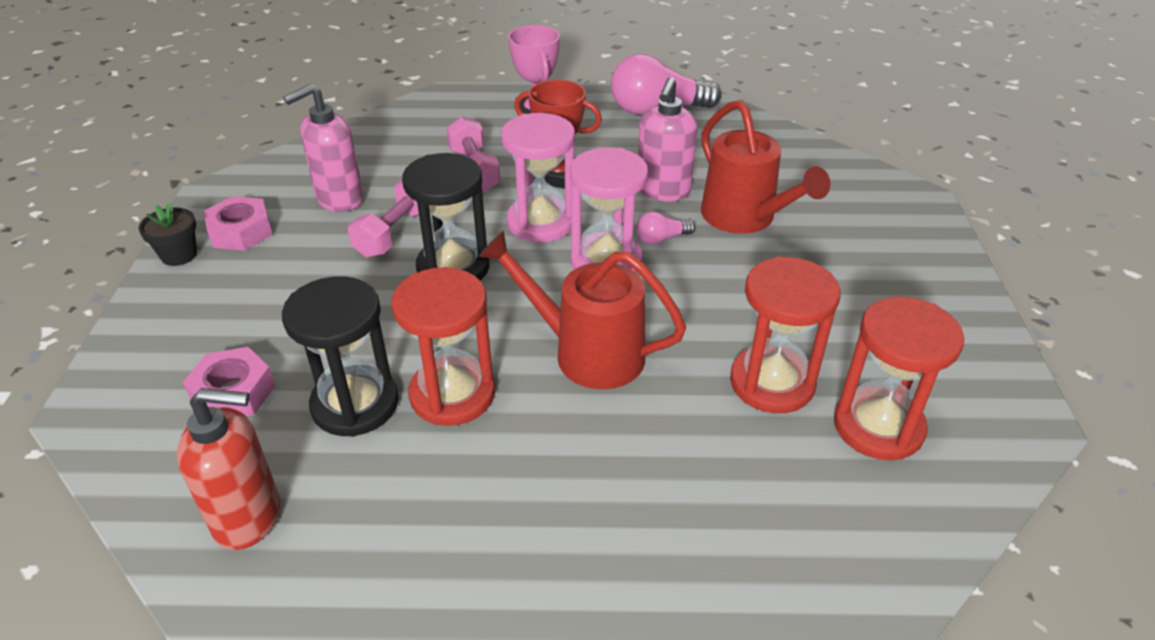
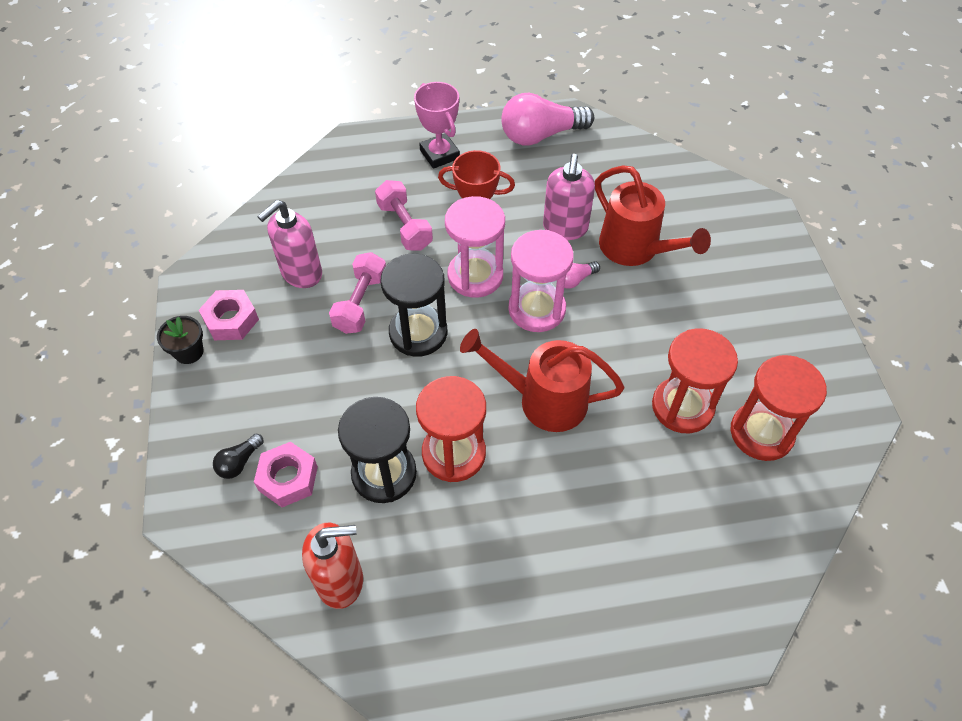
camera: 10 degrees left, 15 degrees up
none -> black light bulb [213,434,264,479]

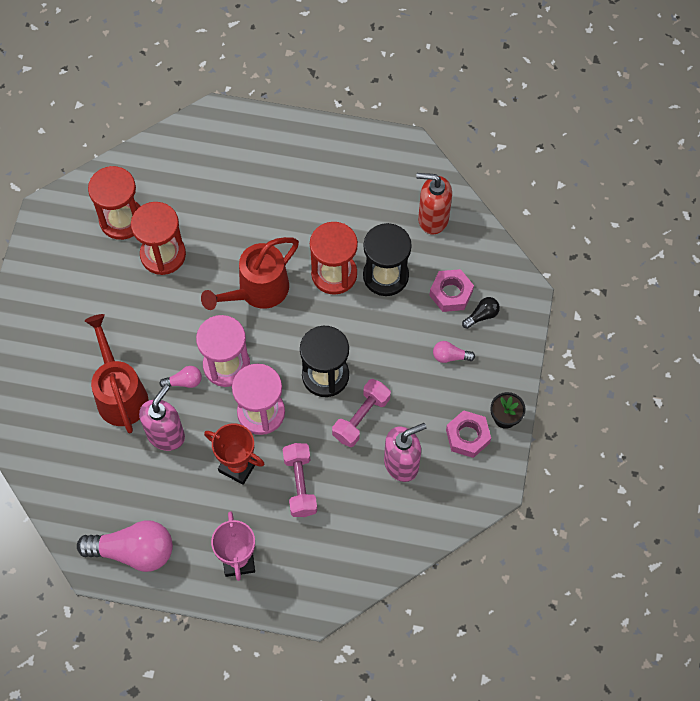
camera: 160 degrees left, 10 degrees up
red watering can [460,329,624,432] -> red watering can turned 105 degrees clockwise [201,237,299,310]
none -> pink light bulb [433,341,475,363]

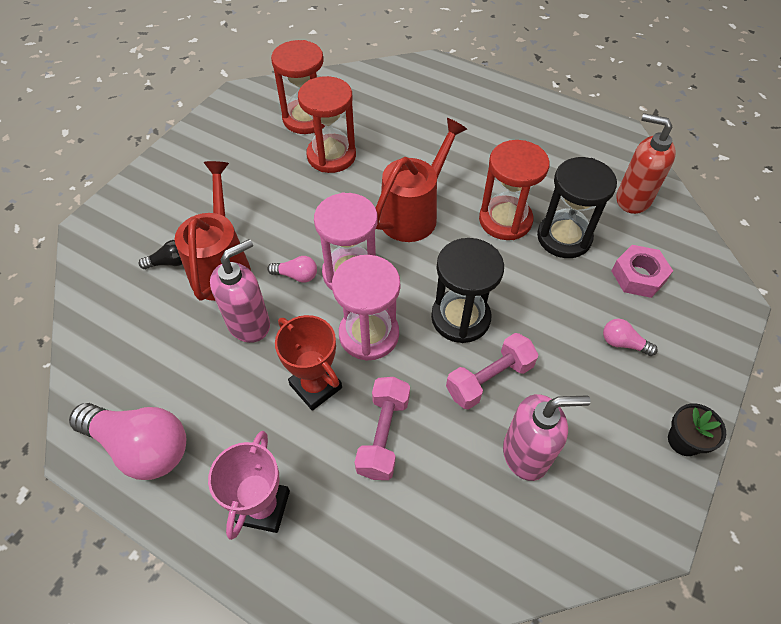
camera: 20 degrees right, 10 degrees down
red watering can [201,237,299,310] -> red watering can turned 150 degrees clockwise [376,118,467,242]
pink nut [446,410,491,458] -> none
black light bulb [462,297,500,329] -> black light bulb moved to [139,240,182,269]

